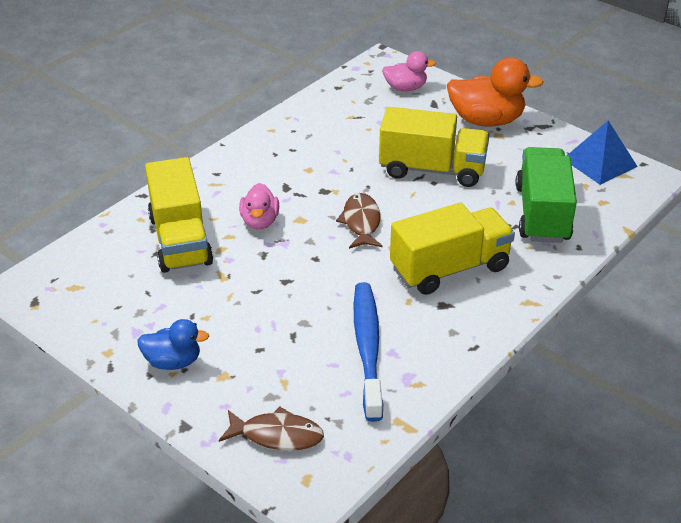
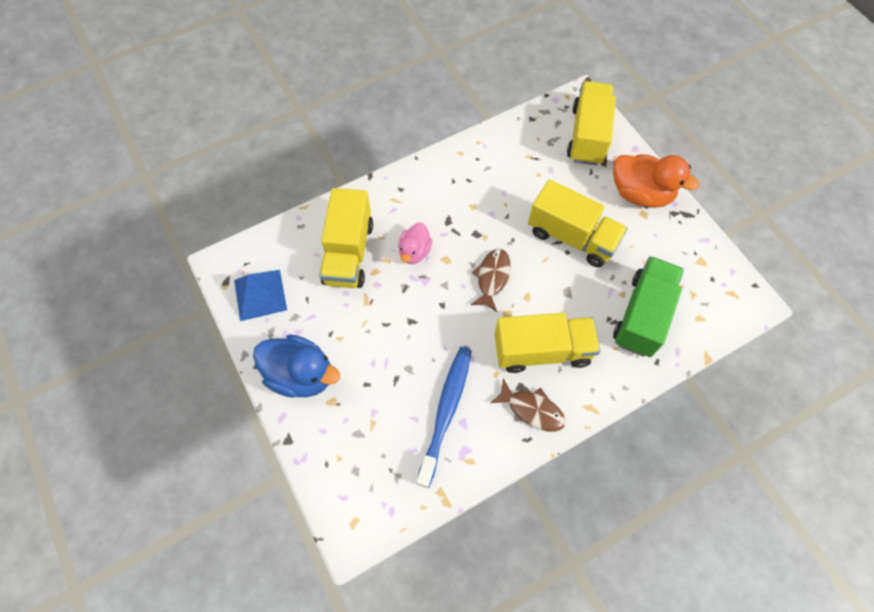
camera: 20 degrees right, 25 degrees up
blue duck [137,319,209,370] -> blue duck [253,335,340,398], size x1.68
brown fish [219,406,324,451] -> brown fish moved to [491,379,566,431]
pink duck [382,51,436,91] -> yellow truck [567,81,616,166]
blue pyramid [567,121,638,185] -> blue pyramid moved to [234,270,287,321]

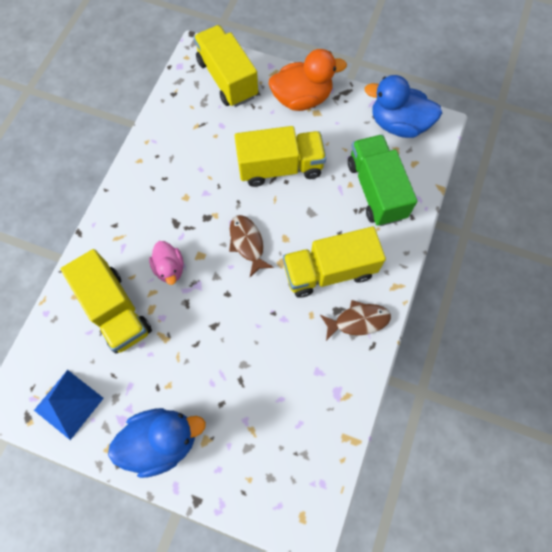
camera: 40 degrees left, 5 degrees up
blue toothbrush [416,347,472,488] -> none
yellow truck [495,313,601,373] -> yellow truck turned 150 degrees counterclockwise [283,227,386,298]
none -> blue duck [365,75,442,138]

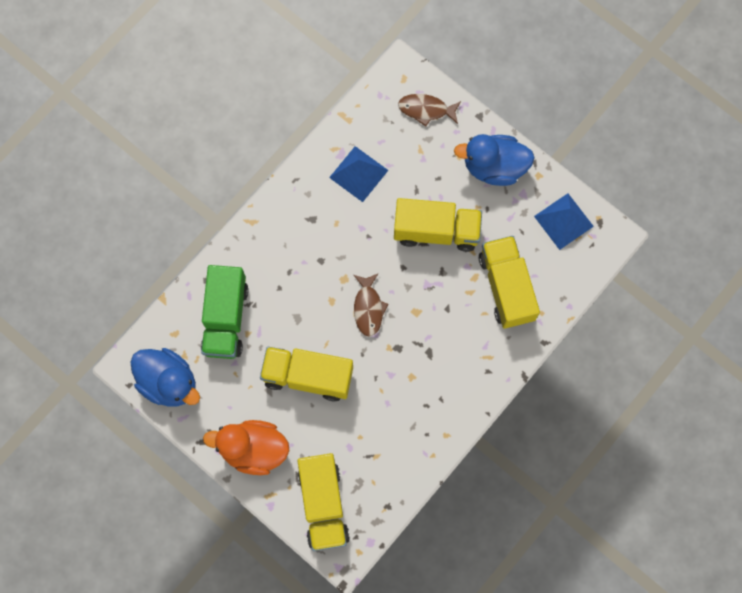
camera: 160 degrees left, 5 degrees up
pink duck [149,241,184,285] -> none
yellow truck [283,227,386,298] -> yellow truck moved to [394,198,482,252]
brown fish [320,300,391,341] -> brown fish moved to [398,94,461,127]
none -> blue pyramid [329,146,388,202]

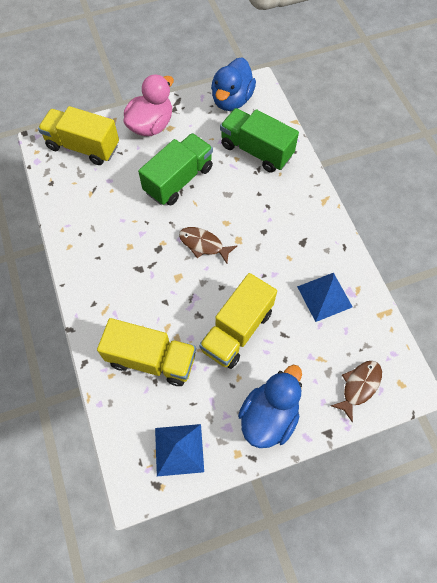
camera: 120 degrees right, 10 degrees down
blue duck [130,348,200,406] -> blue duck turned 45 degrees counterclockwise [211,57,256,111]
orange duck [203,420,289,475] -> pink duck [123,74,174,136]
yellow truck [260,347,353,401] -> green truck [138,133,213,205]

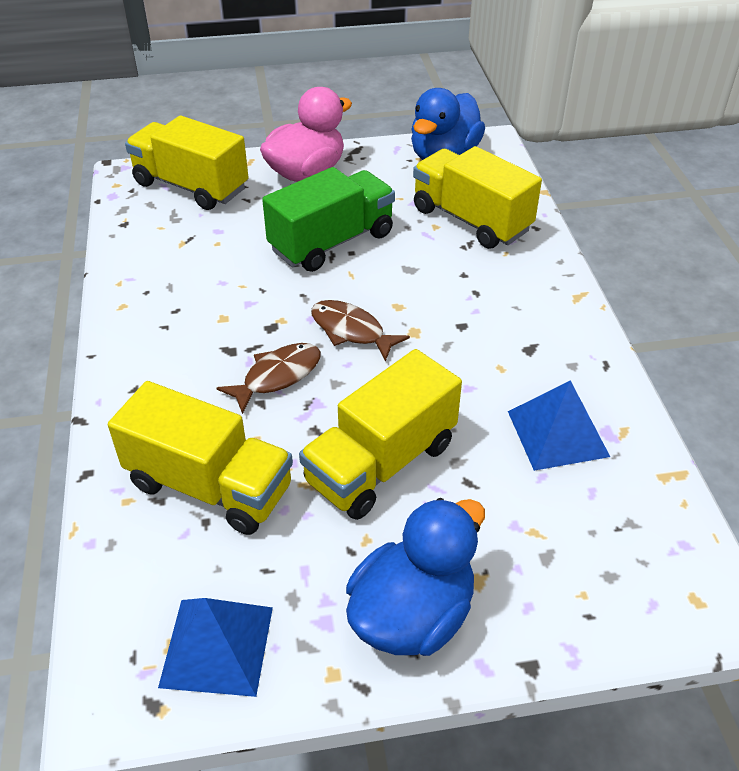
camera: 10 degrees right, 20 degrees down
green truck [220,108,299,173] -> yellow truck [413,146,542,249]
brown fish [331,361,382,423] -> brown fish moved to [216,343,321,414]

